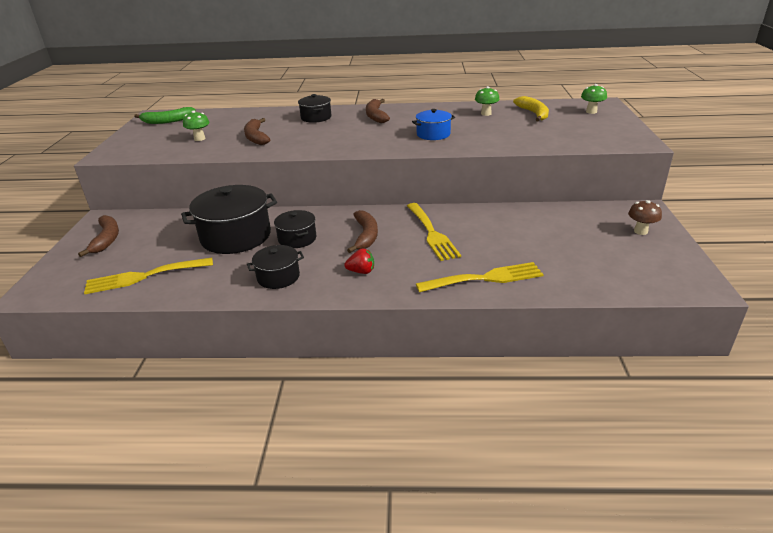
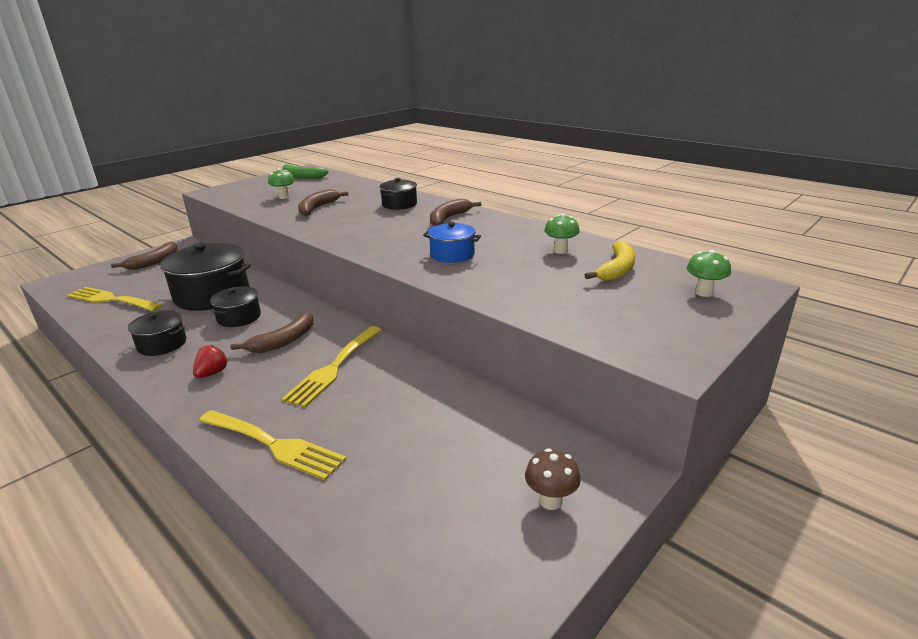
camera: 40 degrees right, 5 degrees down
red strawberry [344,248,374,274] -> red strawberry turned 105 degrees counterclockwise [193,345,228,378]

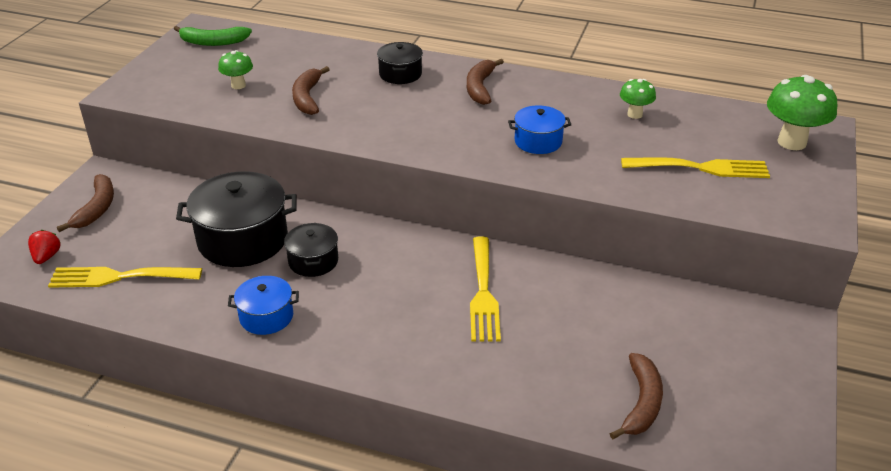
camera: 25 degrees left, 10 degrees up
black pot [128,311,186,356] -> blue pot [228,276,299,335]
red strawberry [193,345,228,378] -> red strawberry moved to [28,230,61,264]
yellow fork [199,410,347,480] -> yellow fork moved to [621,157,770,178]
brown banana [231,312,313,353] -> brown banana moved to [610,353,663,439]
brown mushroom [525,448,581,510] -> none
yellow banana [585,241,635,281] -> none
green mushroom [687,250,731,297] -> green mushroom [767,75,837,150], size x1.77

